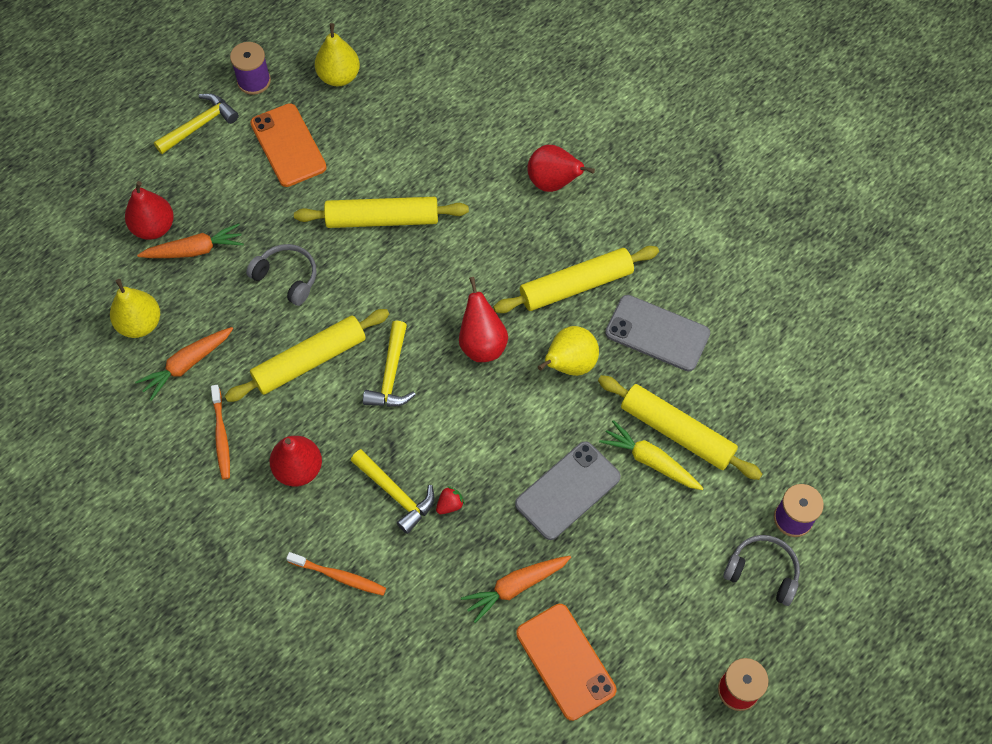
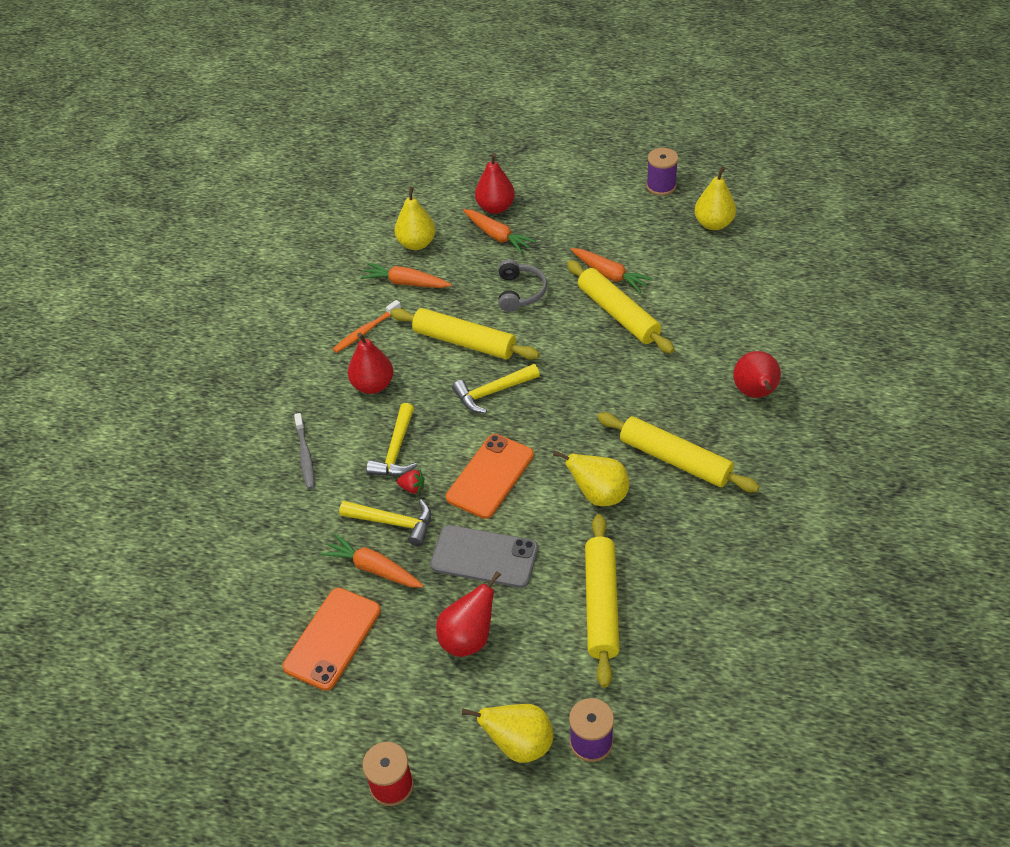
camera: 60 degrees right, 15 degrees down
yellow hammer [154,93,239,154] -> yellow hammer moved to [339,499,431,546]
orange phone [250,103,327,187] -> orange phone moved to [446,434,534,519]
orange toothbrush [286,552,386,596] -> grey toothbrush [294,413,315,489]
red pear [459,277,508,362] -> red pear moved to [436,571,501,657]
yellow carrot [599,420,704,490] -> none
grey phone [605,295,710,371] -> none
grey headphones [723,535,800,606] -> yellow pear [462,704,554,763]
none -> orange carrot [571,248,653,293]

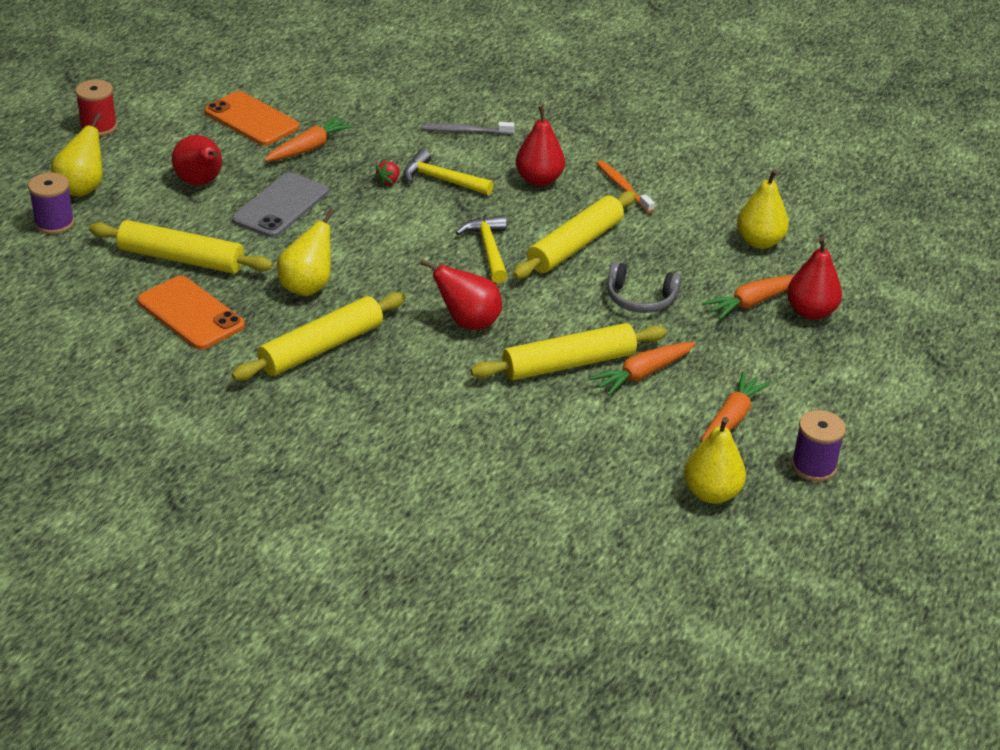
camera: 100 degrees right, 10 degrees down
yellow hammer [339,499,431,546] -> none
orange carrot [361,263,452,288] -> orange carrot moved to [701,372,771,442]
orange phone [446,434,534,519] -> orange phone moved to [137,276,245,350]
red pear [733,351,781,398] -> red pear moved to [420,259,502,330]

